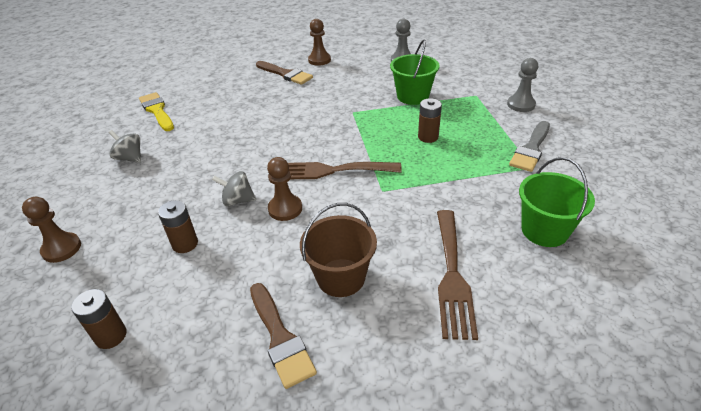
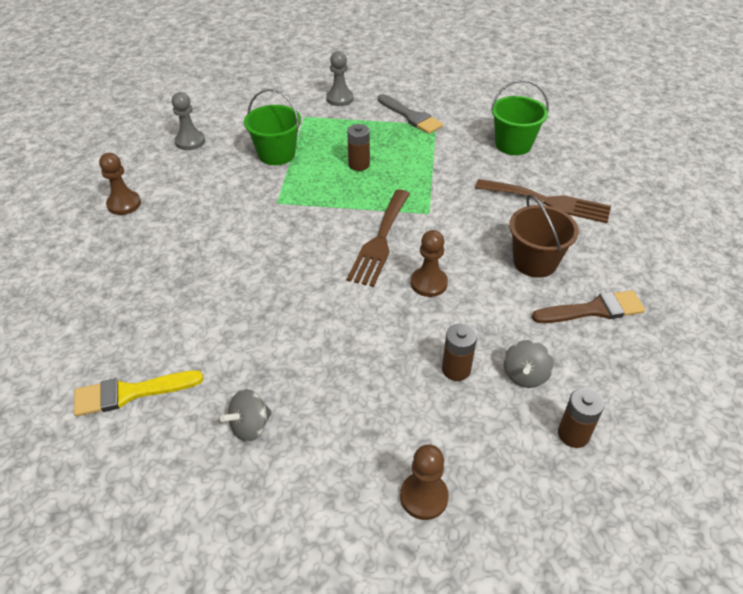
camera: 75 degrees left, 5 degrees up
grey spinning top [212,171,256,206] -> grey spinning top moved to [503,340,554,388]
brown brush [256,61,313,85] -> none

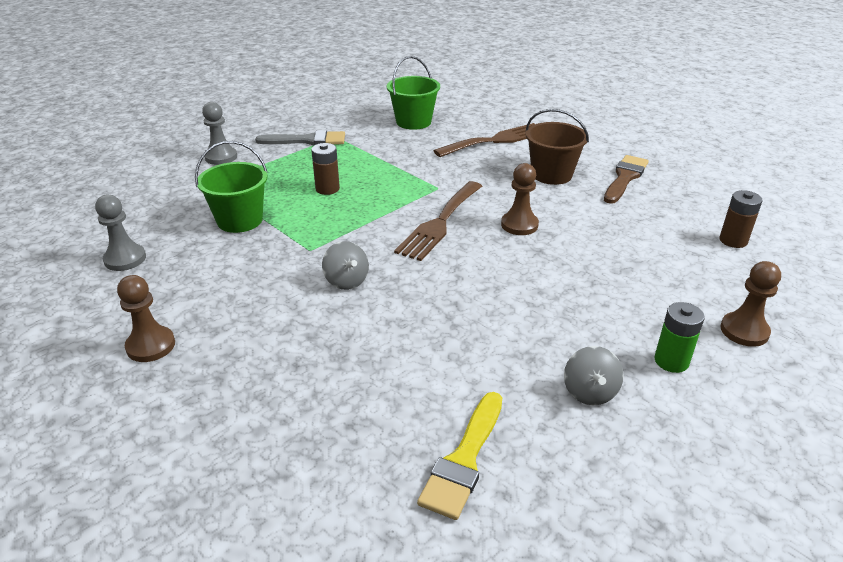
camera: 50 degrees left, 10 degrees down
brown fork [347,190,410,287] -> brown fork turned 60 degrees clockwise [394,181,482,261]
brown battery [442,324,477,381] -> none
grey spinning top [503,340,554,388] -> grey spinning top moved to [322,241,369,290]
none -> green battery [654,302,704,373]

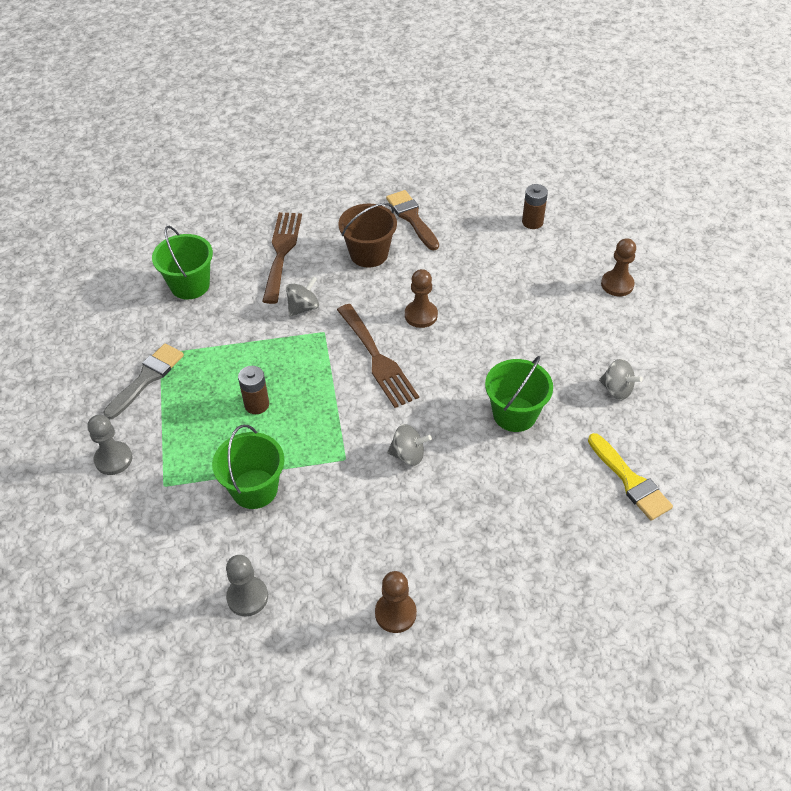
camera: 55 degrees left, 15 degrees up
green battery [654,302,704,373] -> none
none -> grey spinning top [286,276,319,317]
none -> green bucket [485,356,553,432]

